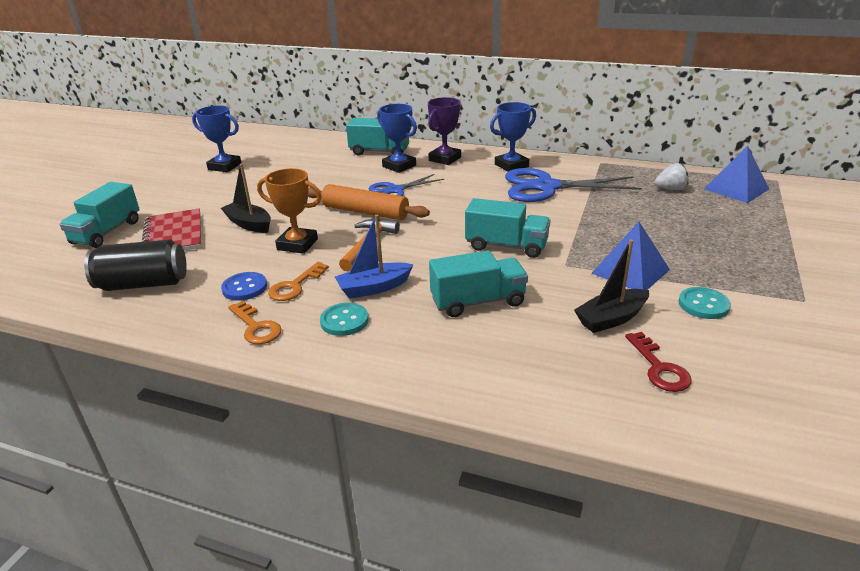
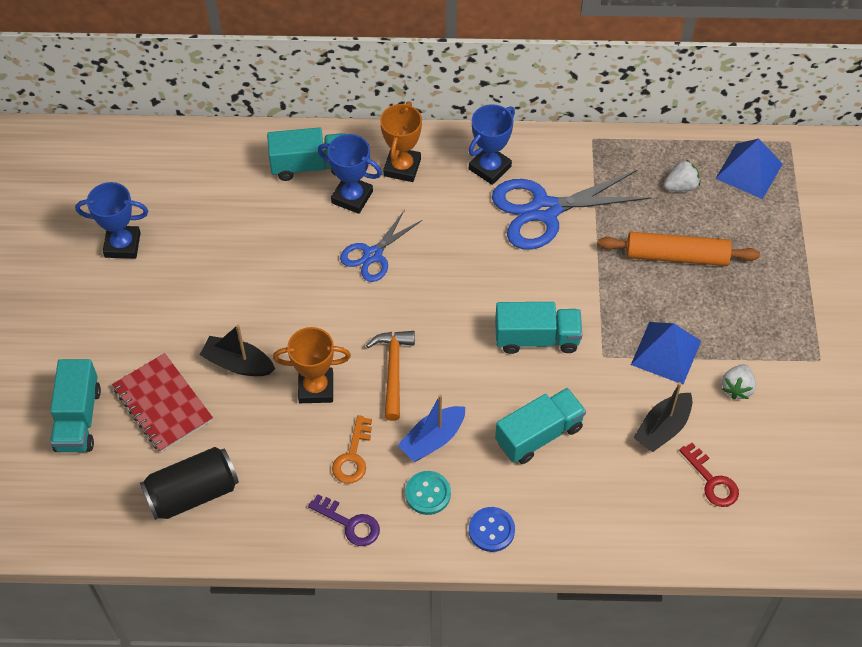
camera: 20 degrees left, 25 degrees up
blue button [221,272,267,301] -> blue button moved to [469,507,515,552]
orange key [228,301,282,344] -> purple key [308,494,380,546]
orange rolling pin [308,184,430,220] -> orange rolling pin moved to [598,232,760,266]
purple trophy [428,97,461,165] -> orange trophy [380,102,422,182]
turquoise button [679,287,731,319] -> white strawberry [722,364,756,400]

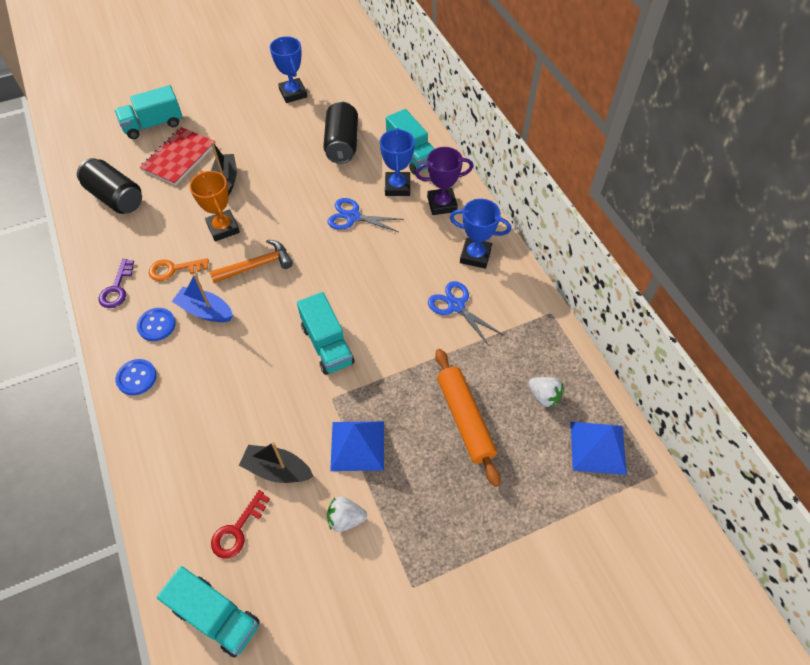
camera: 65 degrees right, 0 degrees up
orange trophy [380,102,422,182] -> purple trophy [415,147,473,215]
turquoise button [405,471,451,515] -> blue button [137,308,176,341]
blue scissors [492,170,651,250] -> blue scissors [428,281,503,346], size x0.58
turquoise truck [495,388,586,464] -> turquoise truck moved to [157,566,260,658]
none -> black can [323,102,358,164]

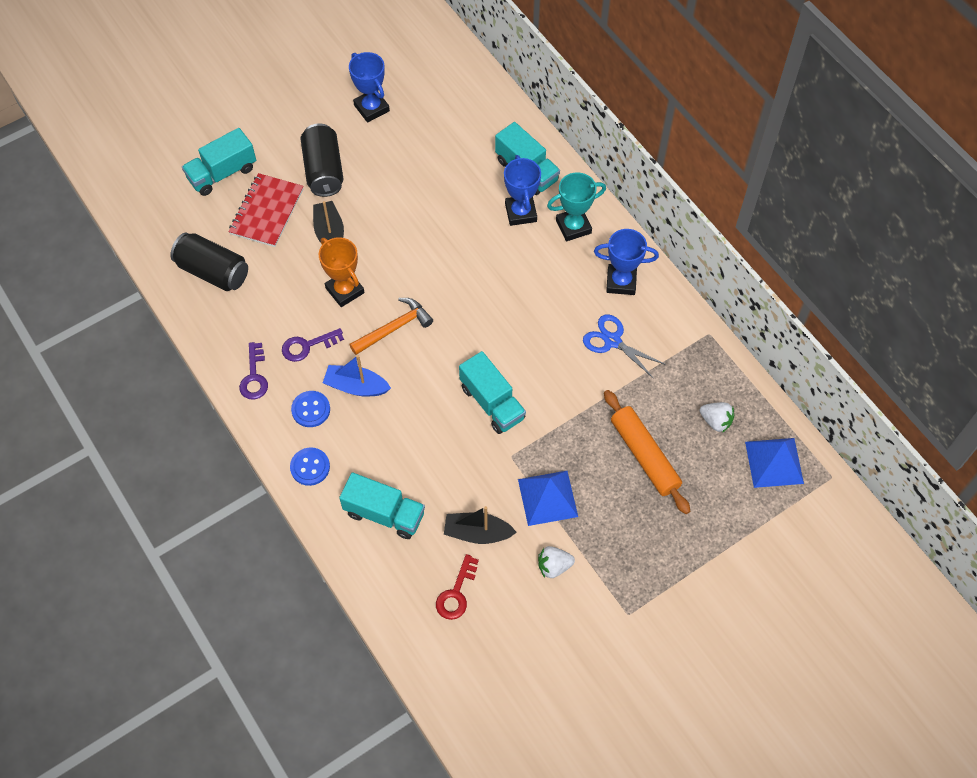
camera: 10 degrees left, 5 degrees up
orange key [149,258,209,281] -> purple key [282,328,344,362]
turquoise truck [157,566,260,658] -> turquoise truck moved to [339,472,425,539]
black can [323,102,358,164] -> black can moved to [301,123,344,197]
blue scissors [327,198,404,232] -> none
purple trophy [415,147,473,215] -> turquoise trophy [547,172,606,241]

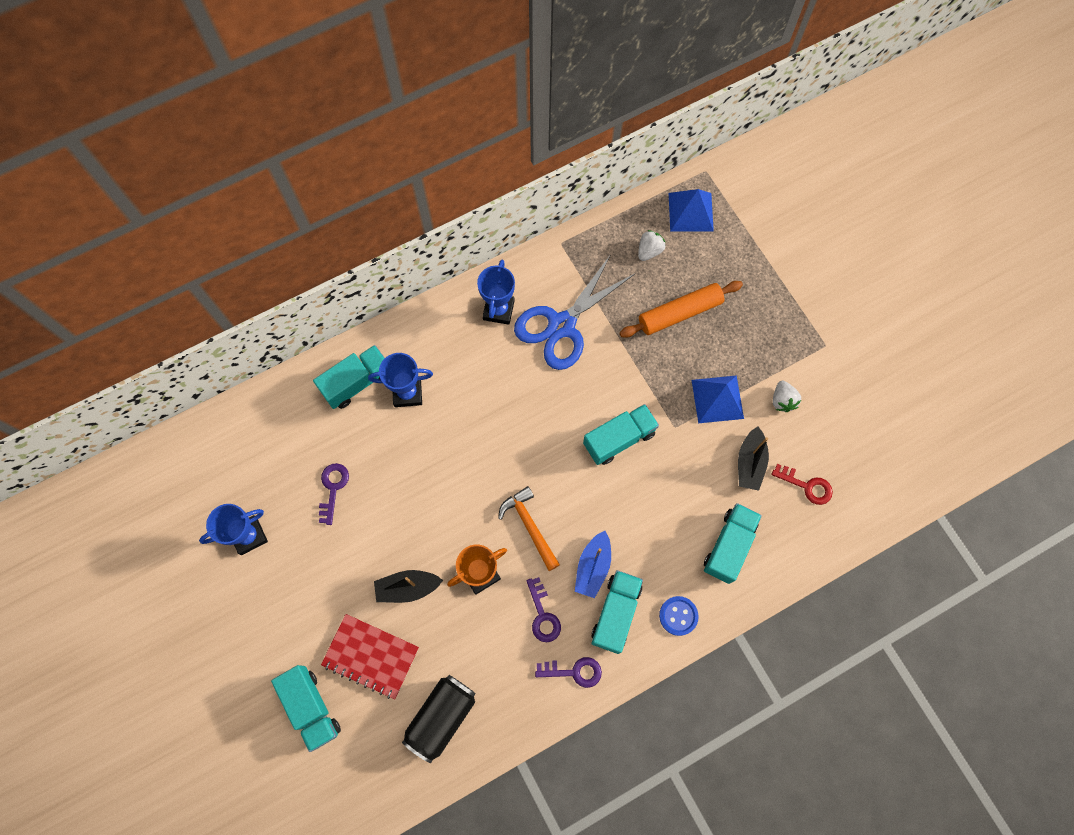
camera: 85 degrees left, 10 degrees up
blue button [291,391,330,427] -> turquoise truck [591,570,643,654]
black can [301,123,344,197] -> none
turquoise trophy [547,172,606,241] -> none
blue scissors [583,314,666,379] -> blue scissors [514,254,635,370], size x1.71
none -> purple key [319,463,349,525]

